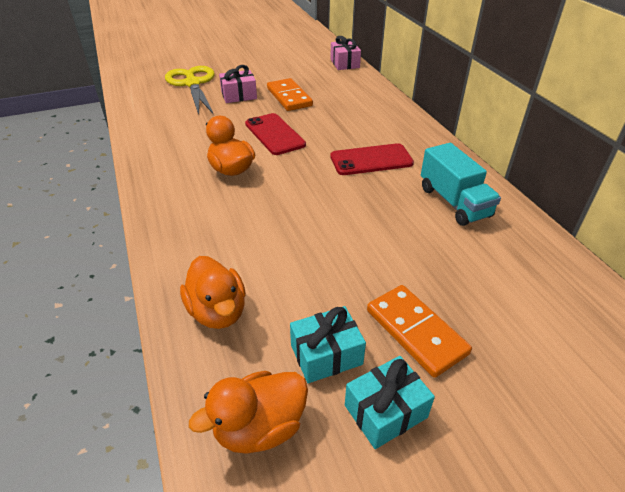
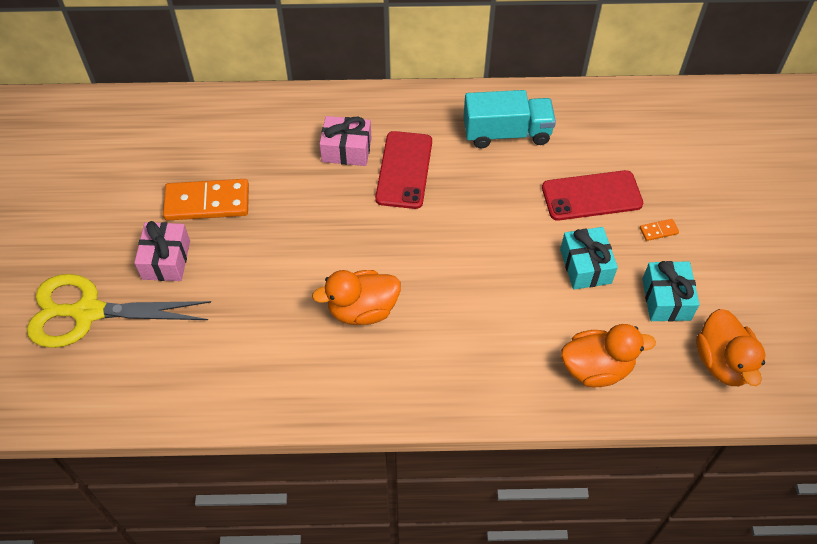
camera: 70 degrees left, 15 degrees up
red phone [245,113,306,155] -> red phone moved to [542,170,643,221]
pink gift [330,36,361,70] -> pink gift moved to [320,116,372,166]
turquoise gift [345,356,435,449] -> turquoise gift moved to [560,227,618,290]
orange domino [367,285,472,378] -> orange domino [640,219,679,241], size x0.42

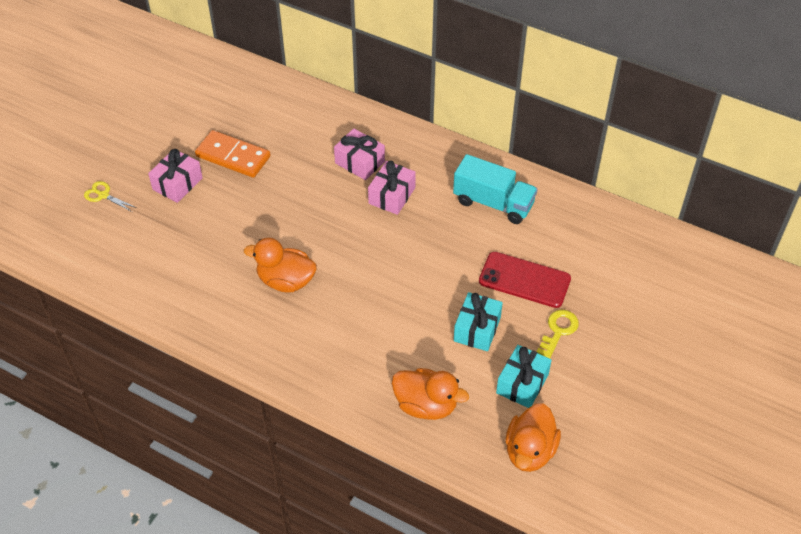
camera: 30 degrees right, 5 degrees down
yellow scissors [27,274,211,348] -> yellow scissors [84,181,137,212], size x0.41
red phone [375,131,432,209] -> pink gift [368,161,416,215]
orange domino [640,219,679,241] -> yellow key [537,310,579,359]

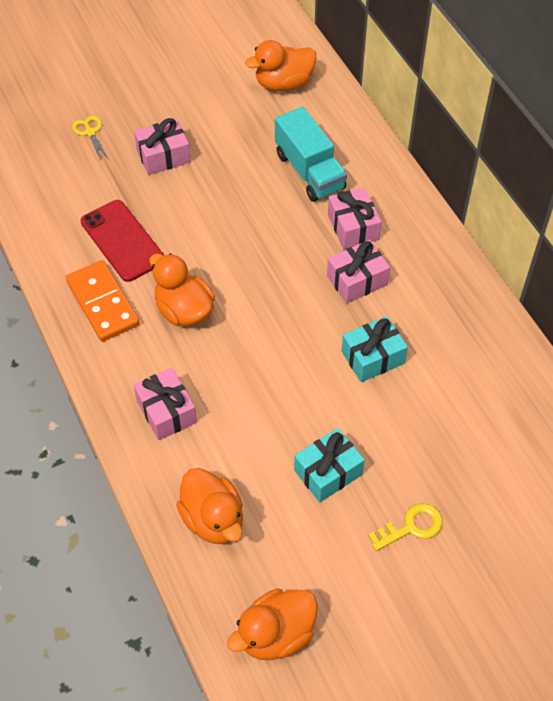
camera: 35 degrees right, 5 degrees up
orange domino [195,130,270,178] -> orange domino moved to [66,260,140,342]
turquoise truck [453,154,537,224] -> turquoise truck moved to [275,107,347,202]
red phone [479,252,571,308] -> red phone moved to [81,200,164,282]
turquoise gift [496,345,552,408] -> turquoise gift moved to [342,316,408,382]
none -> pink gift [133,368,197,440]
none -> orange duck [245,40,317,91]

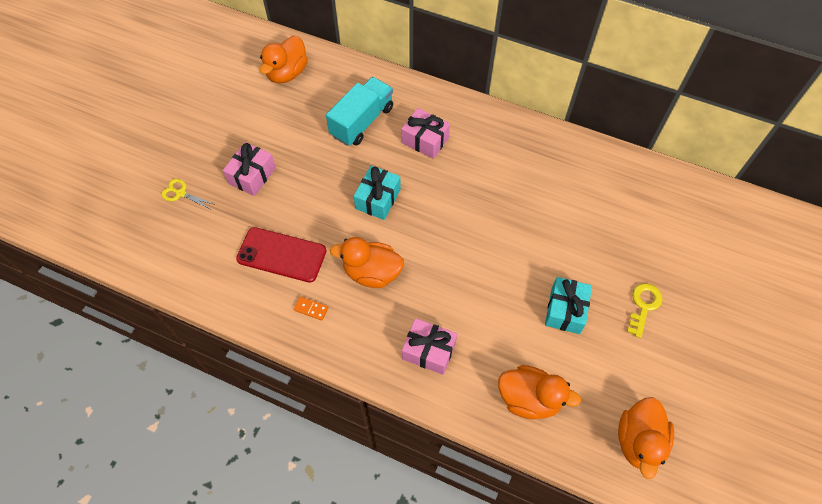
camera: 40 degrees left, 5 degrees up
orange domino [66,260,140,342] -> orange domino [294,296,328,321], size x0.42
turquoise truck [275,107,347,202] -> turquoise truck turned 75 degrees counterclockwise [326,77,393,146]
pink gift [327,240,390,303] -> none
turquoise gift [342,316,408,382] -> turquoise gift moved to [354,166,401,220]

